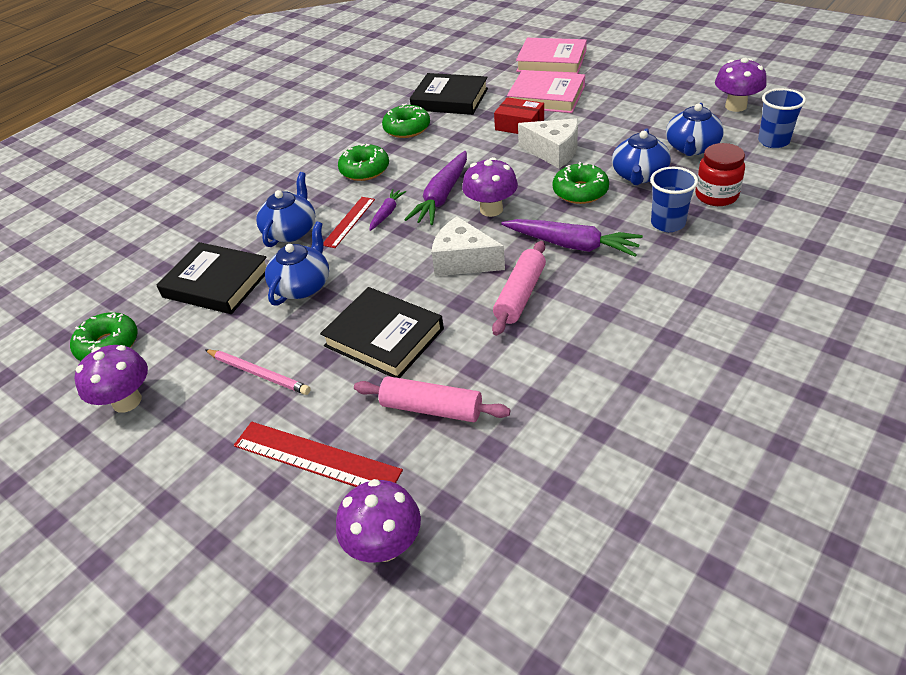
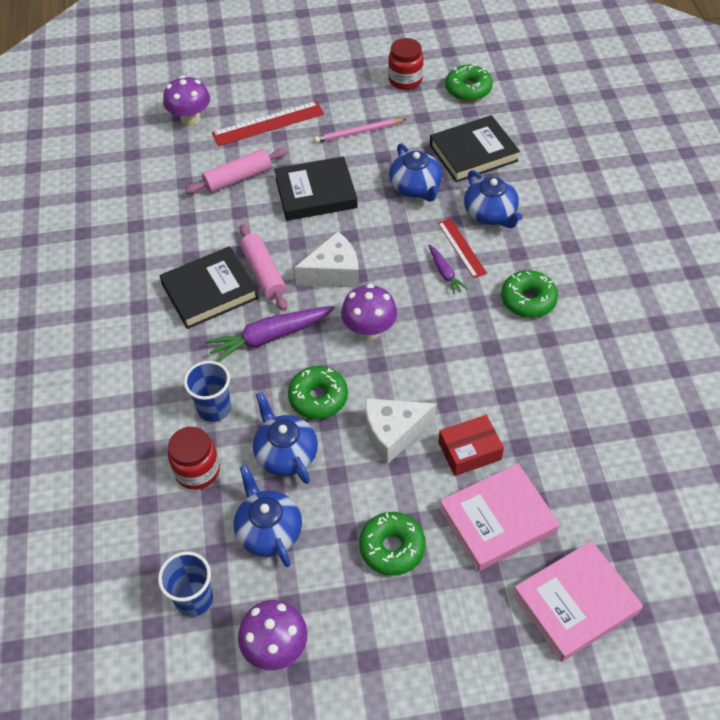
camera: 130 degrees right, 10 degrees up
purple mushroom [74,345,148,413] -> red jar [388,38,423,90]
green donut [382,104,430,138] -> green donut moved to [359,512,426,576]
purple carrot [404,151,467,225] -> none
black book [410,73,488,115] -> black book moved to [159,246,258,329]

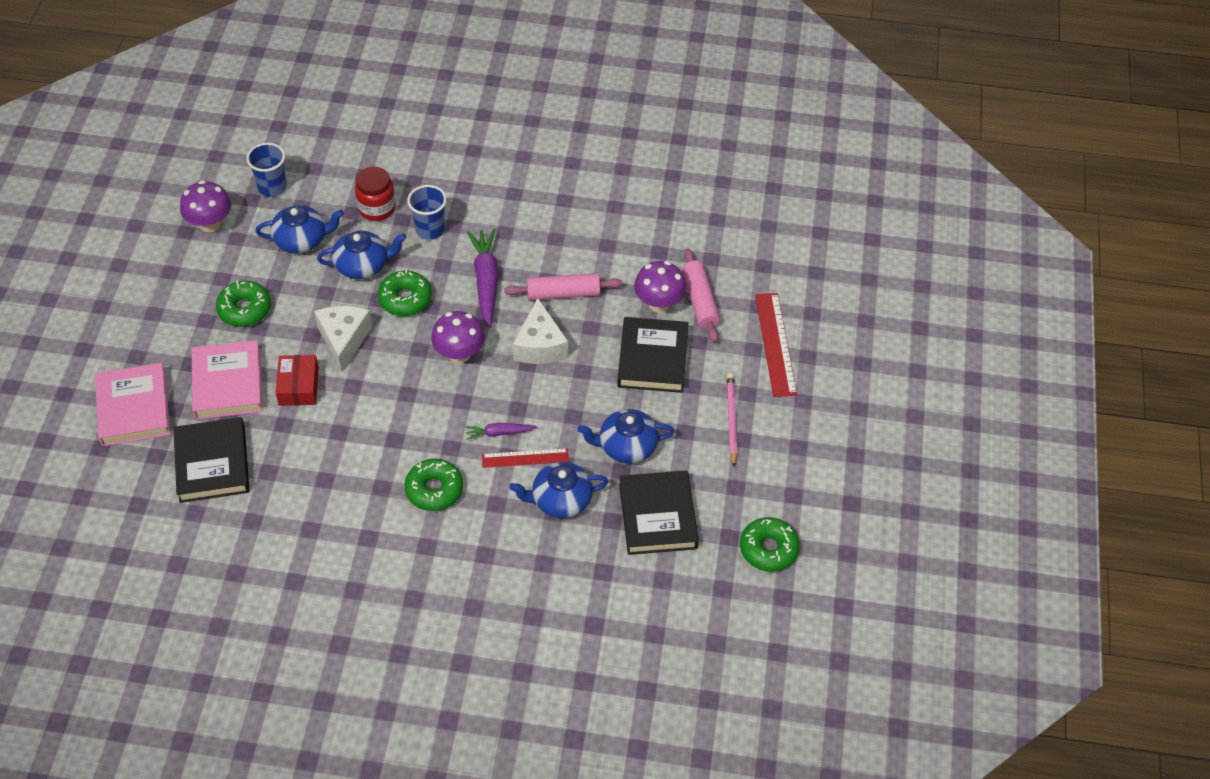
camera: 105 degrees right, 0 degrees up
black book [159,246,258,329] -> black book moved to [173,417,250,503]
purple mushroom [163,76,210,126] -> purple mushroom moved to [634,261,686,312]
red jar [388,38,423,90] -> none

